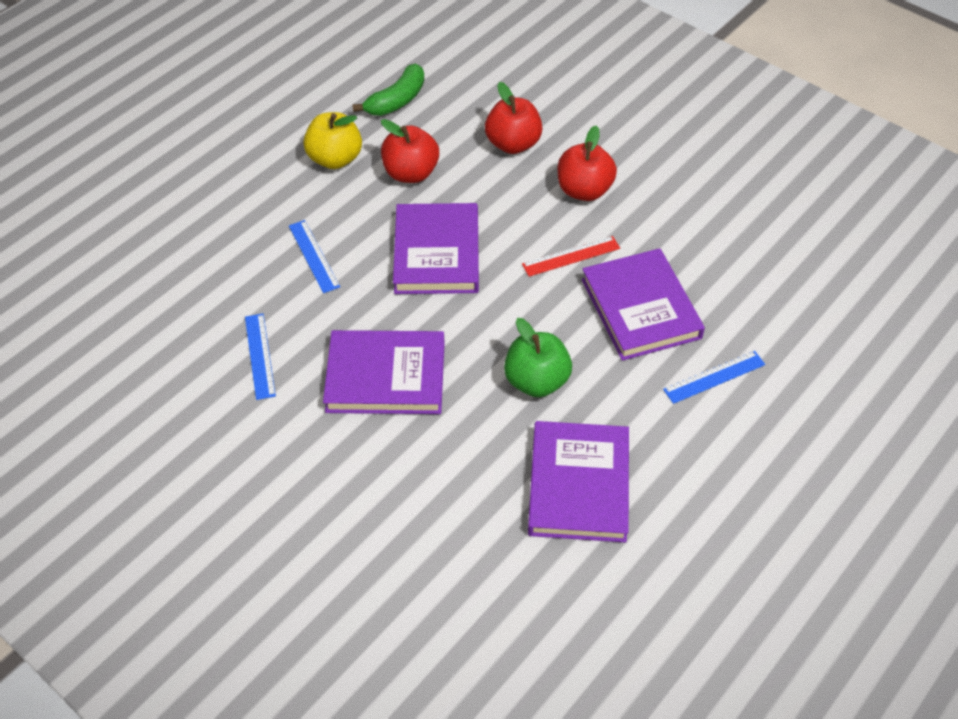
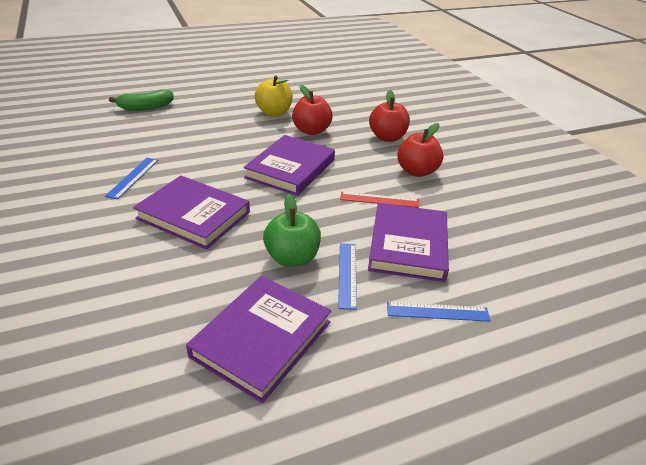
camera: 25 degrees right, 15 degrees down
blue ruler [289,220,340,293] -> blue ruler moved to [338,243,357,310]
green banana [352,64,424,116] -> green banana moved to [109,90,173,111]

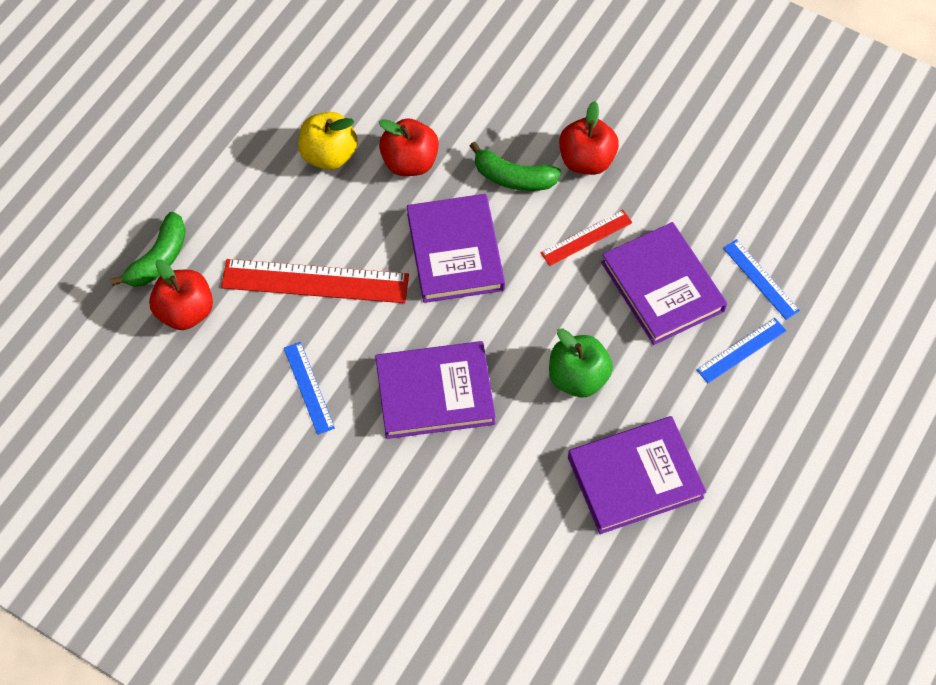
camera: 35 degrees left, 25 degrees up
purple book [186,276,331,403] -> purple book turned 75 degrees clockwise [568,416,706,534]
blue ruler [338,243,357,310] -> blue ruler moved to [723,239,800,320]
red apple [369,90,410,142] -> red apple moved to [149,259,213,330]
none -> red ruler [221,259,409,303]
none -> green banana [470,142,561,191]

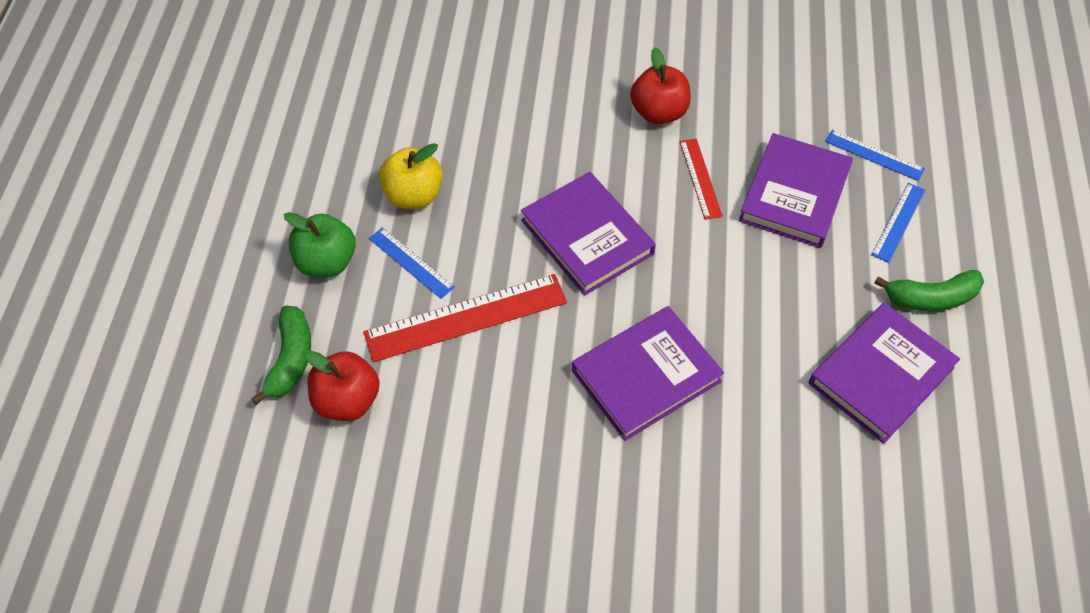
camera: 25 degrees left, 5 degrees down
blue ruler [284,342,335,435] -> blue ruler moved to [369,227,455,299]
red apple [379,118,439,176] -> none
green banana [470,142,561,191] -> green banana moved to [874,270,984,311]
red ruler [541,210,633,266] -> red ruler turned 45 degrees counterclockwise [680,139,723,220]
green apple [549,328,613,397] -> green apple moved to [284,212,356,277]
purple book [601,222,727,345] -> purple book turned 75 degrees clockwise [739,133,853,248]

